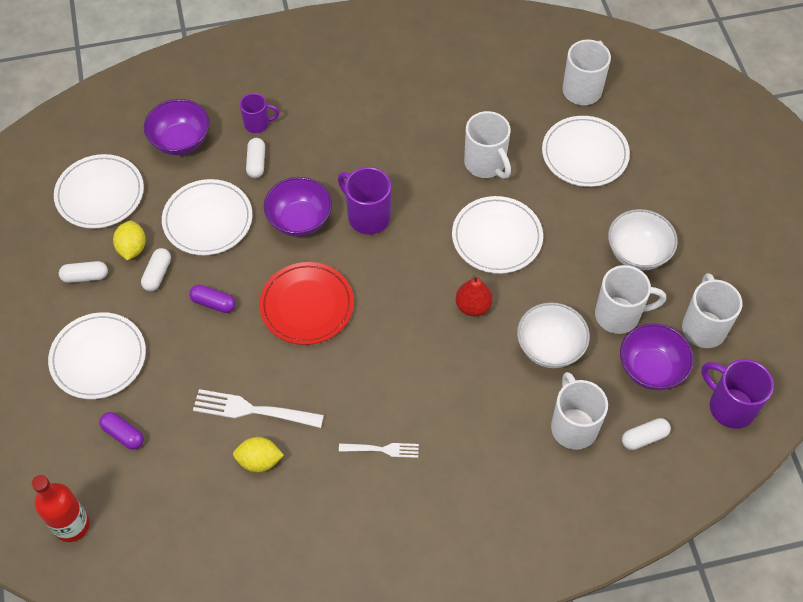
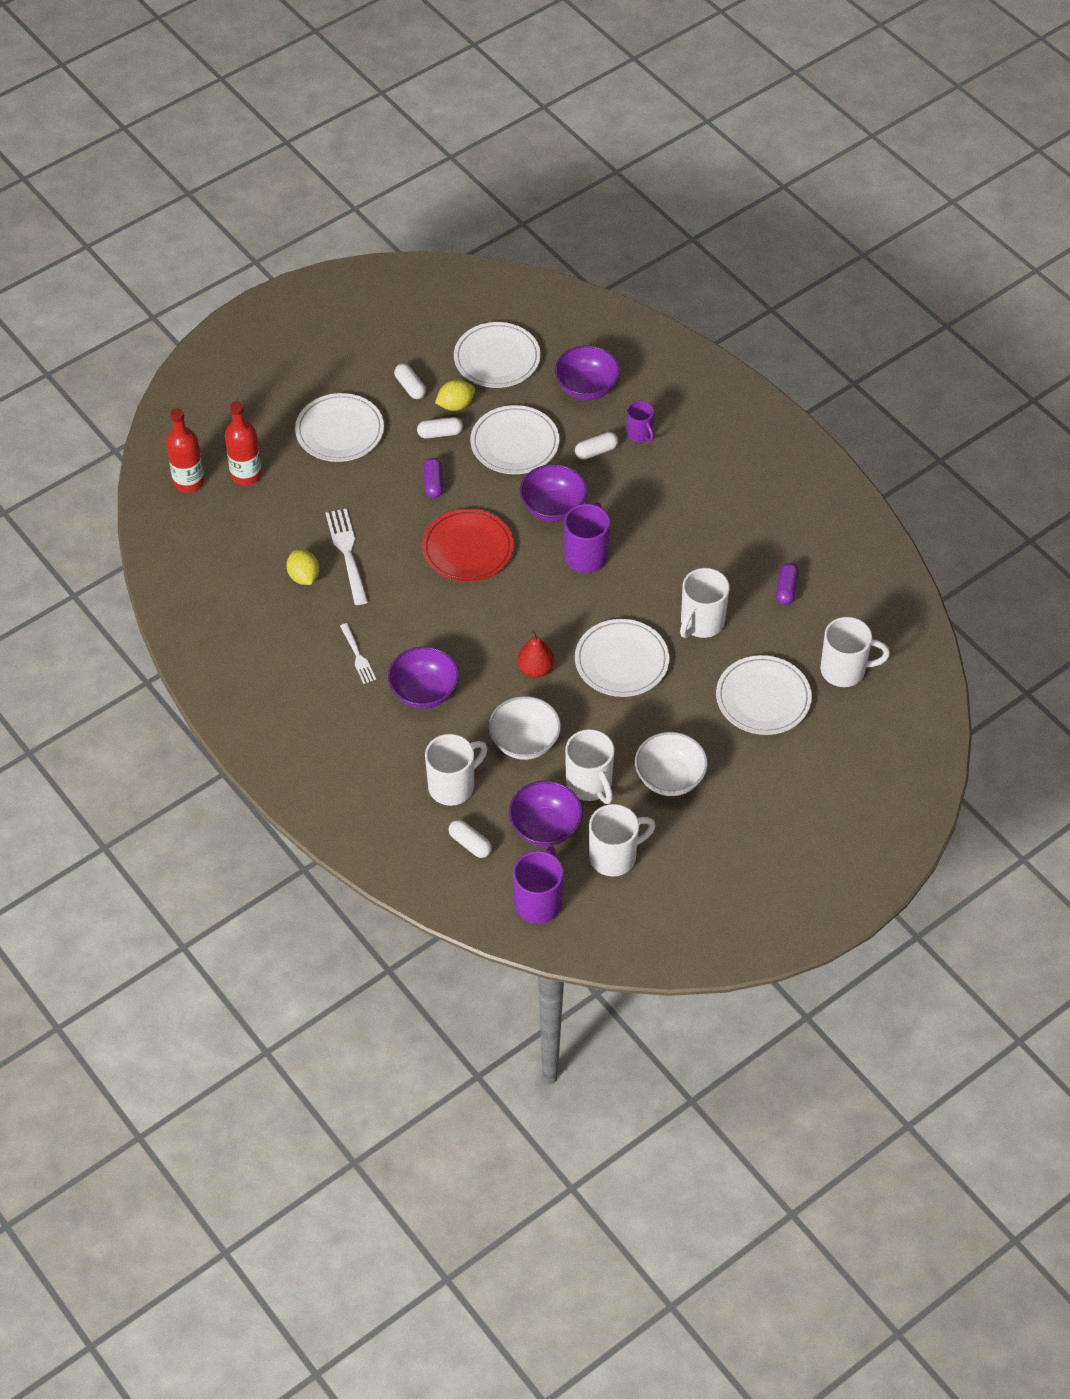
camera: 65 degrees right, 5 degrees down
purple capsule [99,412,144,450] -> purple capsule moved to [776,563,799,605]
none -> red bottle [225,401,262,486]
none -> purple bowl [388,647,459,709]

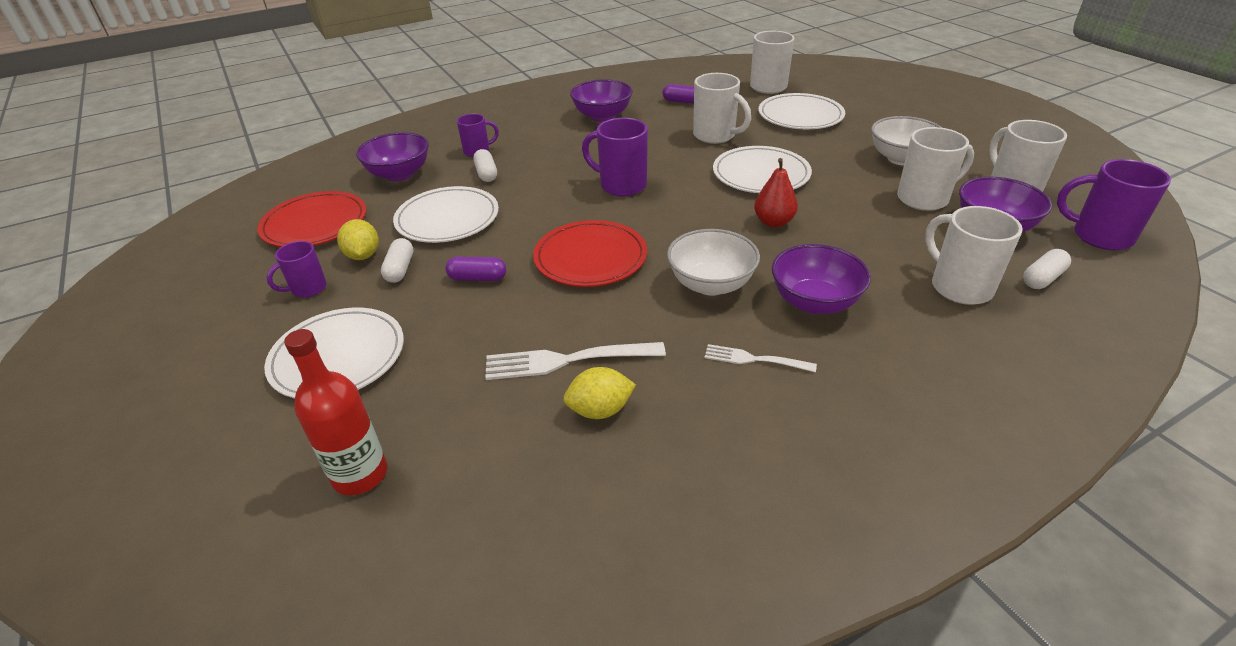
camera: 80 degrees left, 15 degrees down
red bottle [166,408,204,493] -> none
white fork [340,623,376,684] -> white fork turned 150 degrees counterclockwise [705,344,817,372]
white capsule [394,364,426,399] -> purple mug [267,241,327,297]
white plate [454,322,541,388] -> red plate [257,191,367,247]
white bowl [489,696,561,760] -> white bowl moved to [667,229,760,296]
purple bowl [520,464,587,522] -> purple bowl moved to [570,79,633,122]

